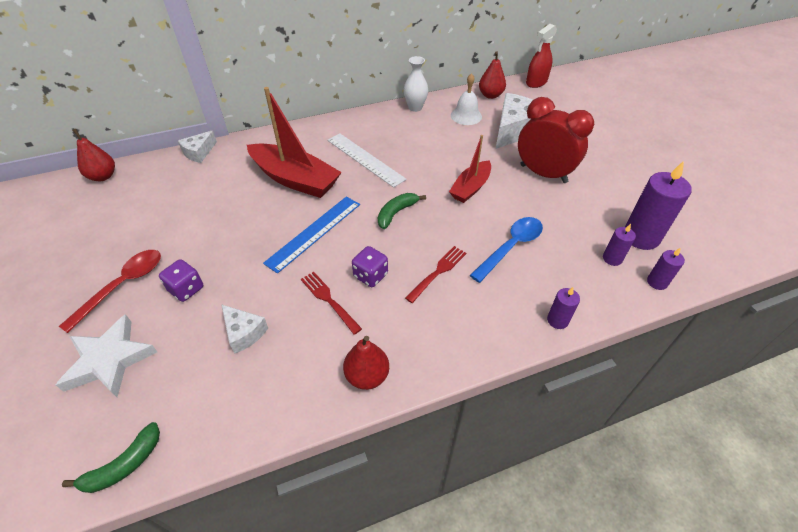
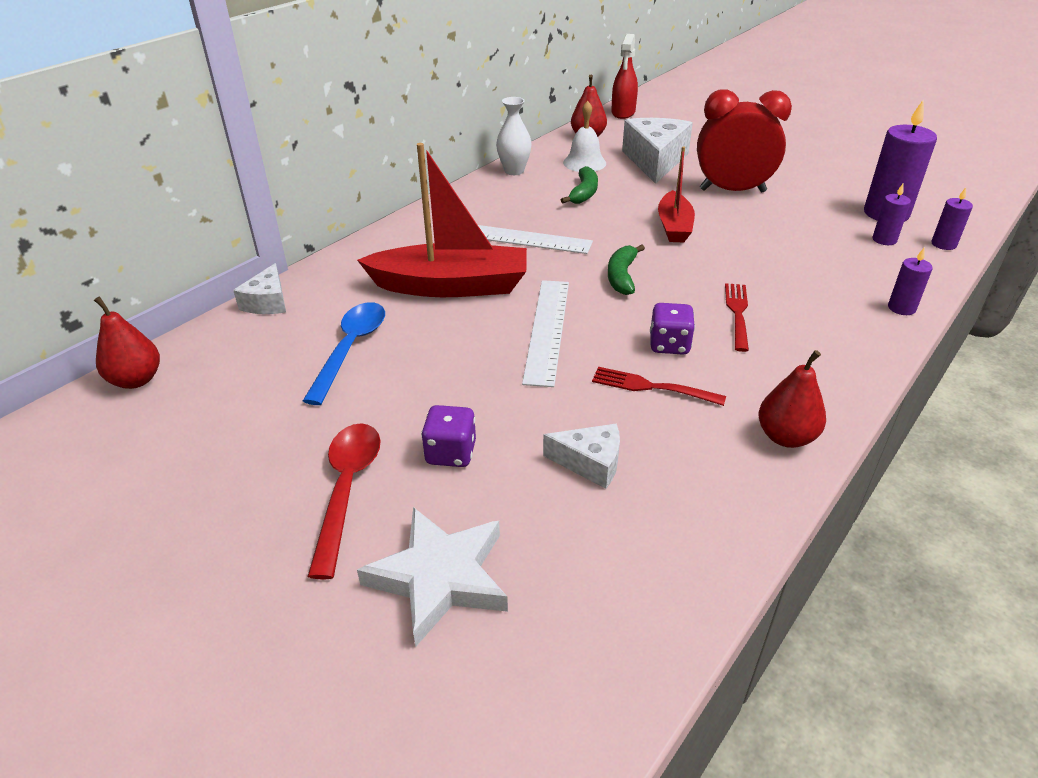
camera: 30 degrees left, 10 degrees down
green banana [62,422,160,493] -> green banana moved to [561,166,598,204]
blue ruler [263,197,360,274] -> white ruler [522,280,569,387]
blue spoon [470,217,543,283] -> blue spoon moved to [303,302,385,405]

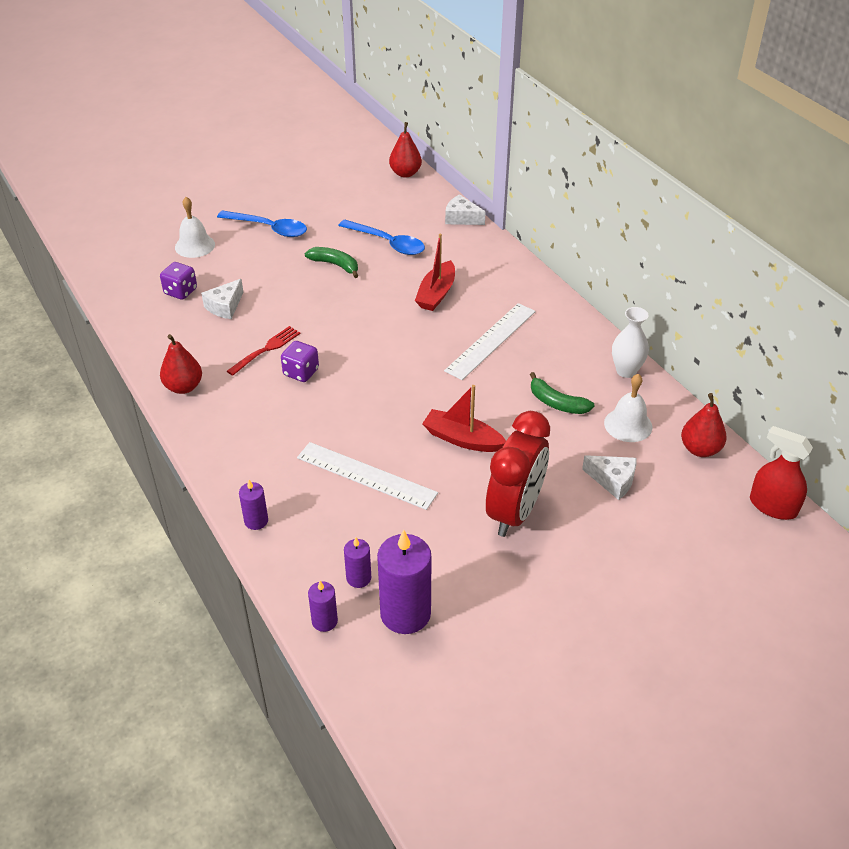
camera: 110 degrees right, 5 degrees up
red spoon [307,423,381,580] -> blue spoon [217,210,307,237]
red boat [357,143,527,297] -> red boat [415,234,455,311], size x0.60
white star [357,507,508,647] -> white bell [175,197,215,258]
purple dice [421,405,476,467] -> purple dice moved to [160,262,197,300]
white ruler [522,280,569,387] -> white ruler moved to [297,442,438,510]
green banana [608,245,645,295] -> green banana moved to [305,247,358,278]
white cheese [622,118,693,184] -> white cheese [582,455,636,500], size x0.54
red fork [725,283,749,352] -> none

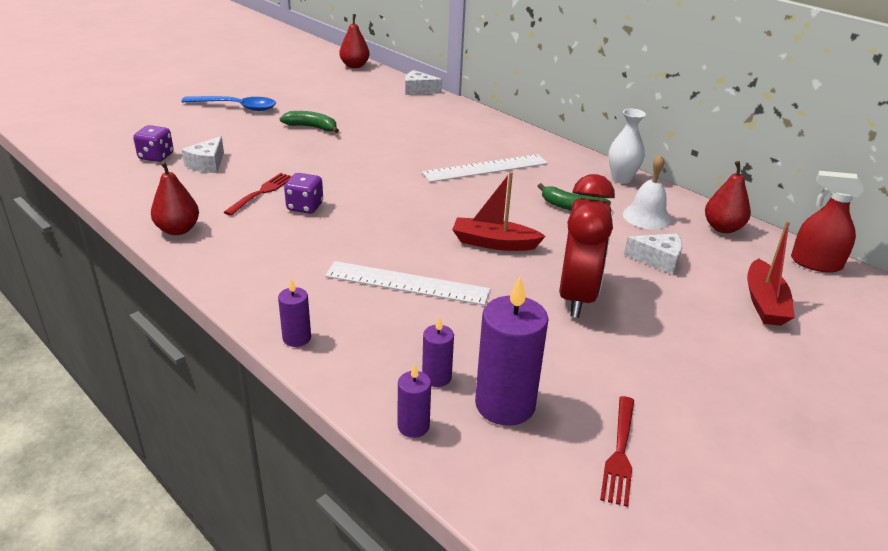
camera: 15 degrees left, 10 degrees down
white bell [175,197,215,258] -> none
blue spoon [338,220,425,255] -> none
red boat [415,234,455,311] -> red boat moved to [747,221,795,326]
white ruler [444,303,536,380] -> white ruler turned 45 degrees clockwise [422,154,548,182]
none -> red fork [600,396,634,507]

